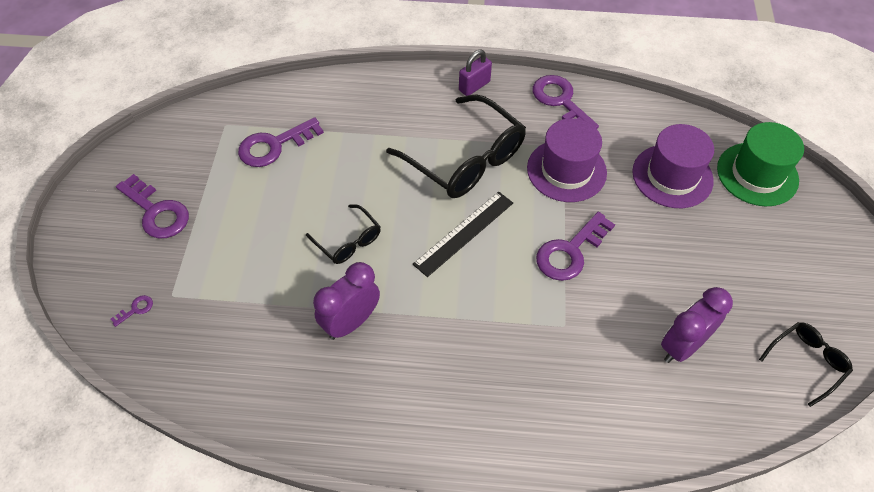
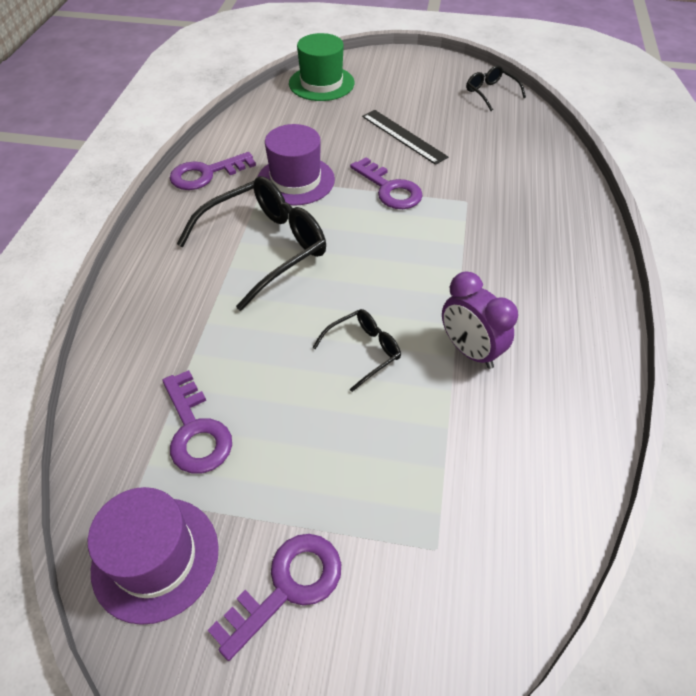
camera: 85 degrees left, 5 degrees down
purple key [111,295,153,327] -> none
black ruler [413,192,513,277] -> black ruler moved to [362,110,448,165]
purple padlock [459,50,492,96] -> none
purple hat [632,124,714,208] -> purple hat moved to [88,487,219,625]
purple clock [661,287,733,363] -> none

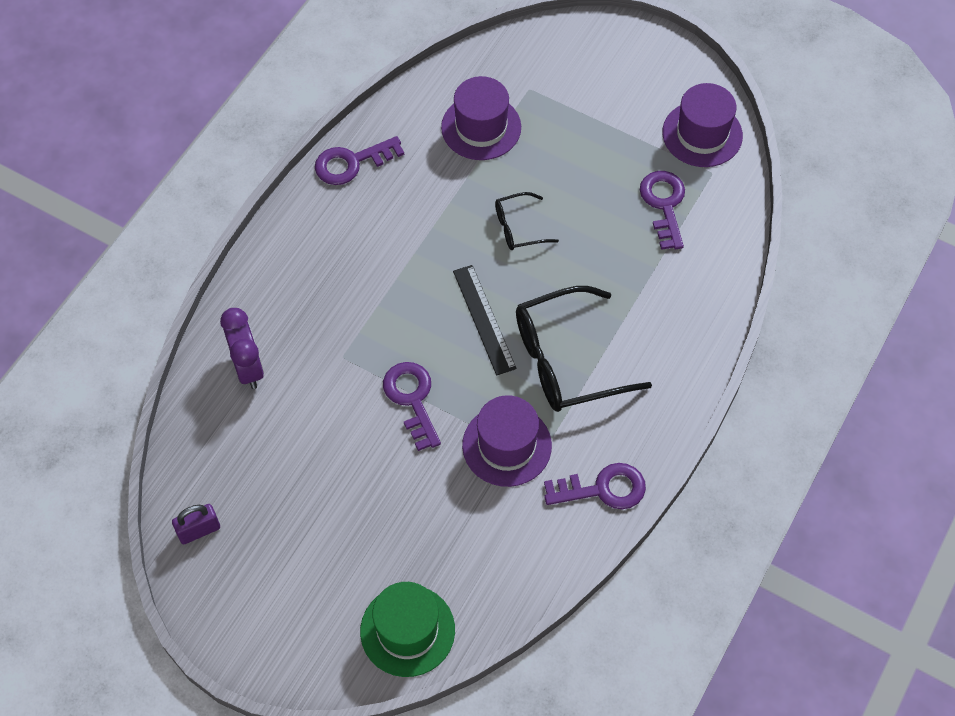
camera: 160 degrees left, 10 degrees up
purple key [208,534,341,661] -> purple key moved to [315,136,404,185]
black ruler [362,110,448,165] -> black ruler moved to [453,265,516,376]
purple clock [442,272,518,369] -> purple clock moved to [220,308,264,389]
black glasses [466,65,526,111] -> purple padlock [172,504,220,545]
none -> purple hat [441,76,521,160]

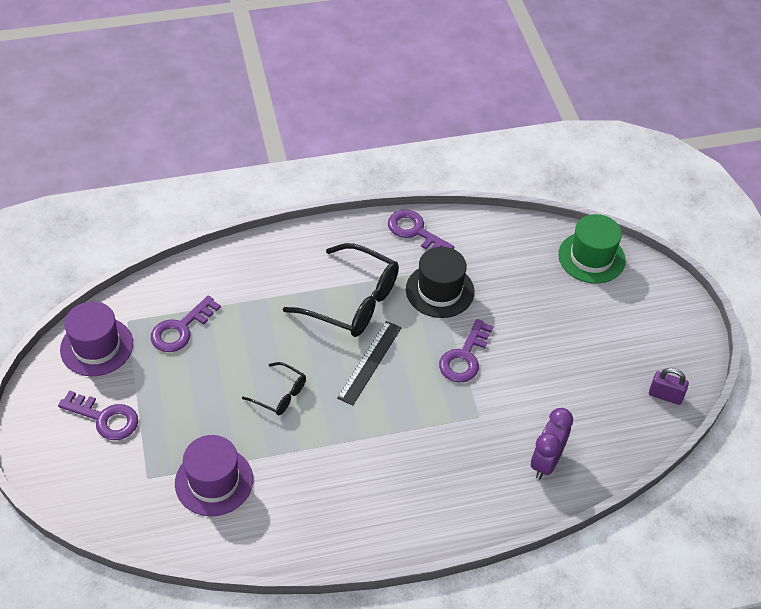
camera: 135 degrees left, 10 degrees down
purple key [315,136,404,185] -> purple key moved to [58,390,138,440]
purple hat [462,395,552,487] -> black hat [406,247,474,318]

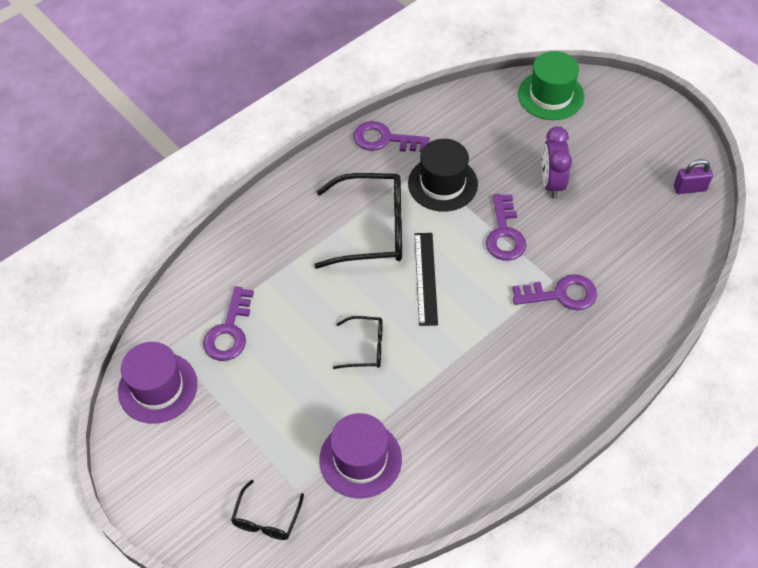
camera: 25 degrees left, 5 degrees up
purple key [58,390,138,440] -> purple key moved to [512,274,597,310]
purple clock [530,408,573,479] -> purple clock moved to [542,126,572,199]
none -> black glasses [231,480,304,540]

